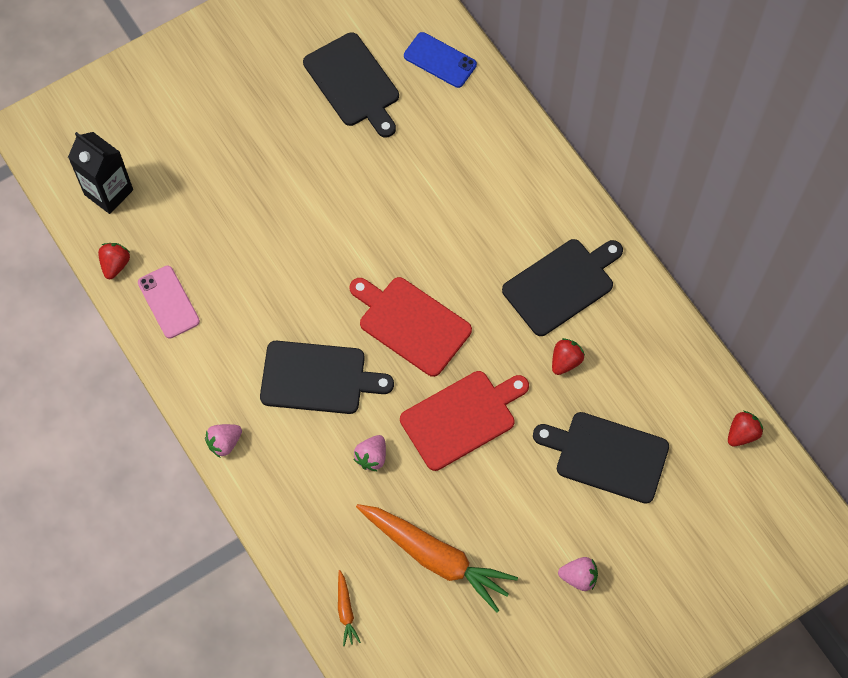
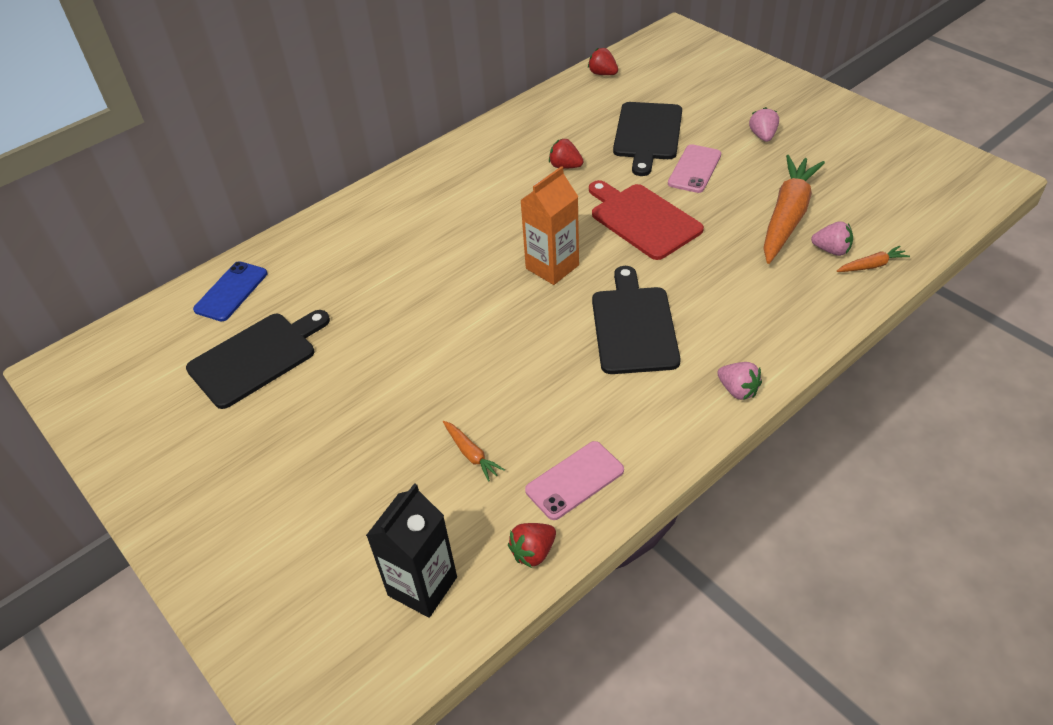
camera: 95 degrees left, 20 degrees down
red strawberry [98,243,130,279] -> red strawberry turned 45 degrees counterclockwise [508,523,556,568]
red cutting board [349,277,472,377] -> orange carton [520,166,579,285]
pink strawberry [354,435,386,471] -> pink strawberry moved to [811,221,853,256]
black cutting board [502,239,623,336] -> none
none -> orange carrot [443,421,505,482]
none -> pink phone [668,144,721,193]

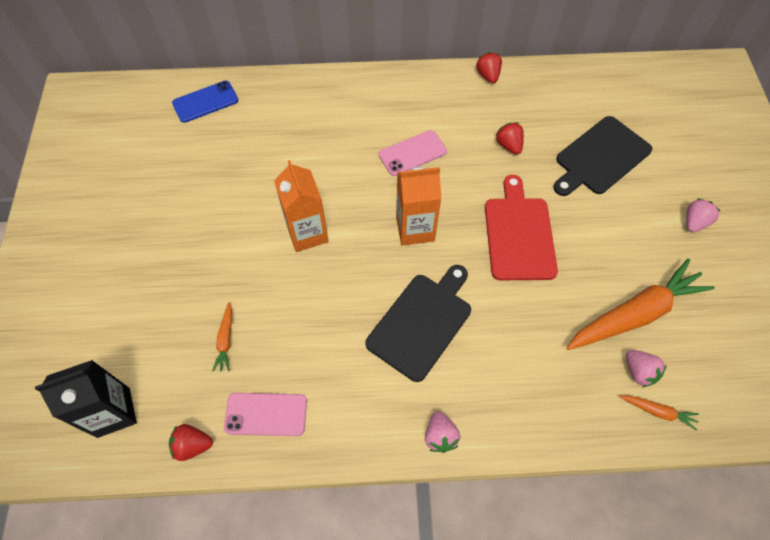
camera: 35 degrees right, 15 degrees up
black cutting board [186,310,330,409] -> none
red strawberry [588,48,618,75] -> red strawberry moved to [476,52,502,83]
pink phone [668,144,721,193] -> pink phone moved to [379,130,447,176]
none -> orange carton [274,160,329,252]

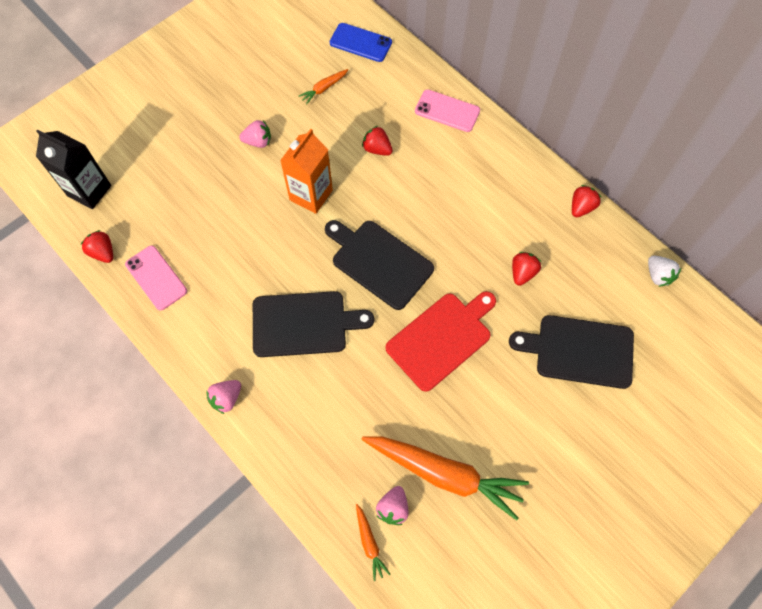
camera: 50 degrees right, 5 degrees up
orange carrot [212,302,232,371] -> orange carrot moved to [299,69,348,105]
pink phone [379,130,447,176] -> pink phone moved to [415,89,480,132]
orange carton [396,166,441,246] -> black cutting board [325,220,434,310]
pink strawberry [686,198,720,233] -> pink strawberry moved to [239,120,271,148]
none -> red strawberry [362,126,393,156]
none -> white strawberry [648,256,681,287]

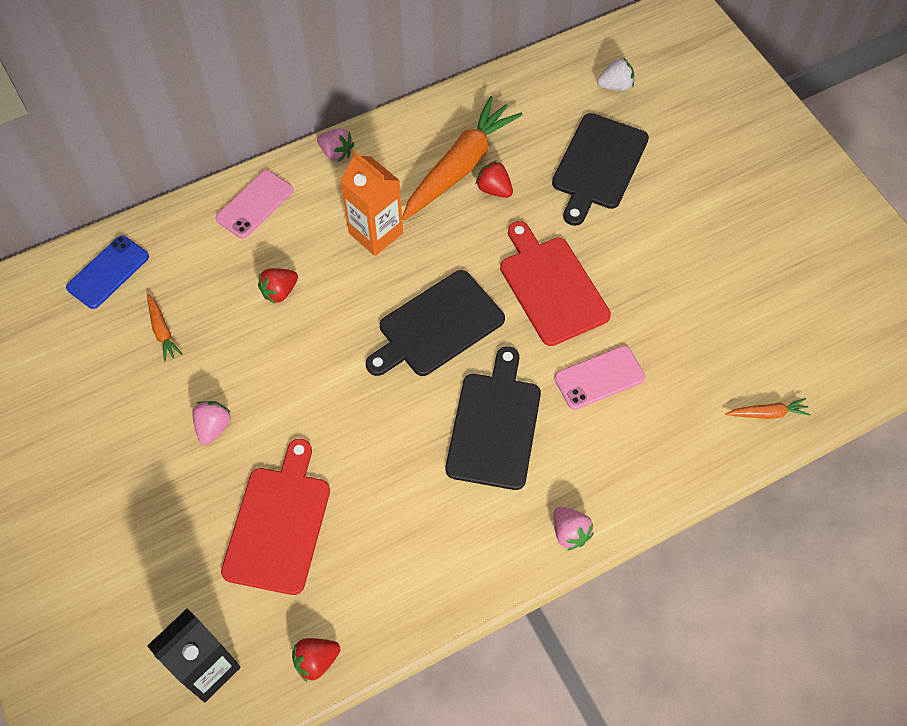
camera: 75 degrees left, 5 degrees down
pink phone [125,246,187,310] -> pink phone moved to [554,346,645,410]
orange carton [280,129,333,214] -> orange carton moved to [340,151,403,256]
orange carrot [361,436,529,521] -> orange carrot moved to [402,96,522,220]
pink strawberry [376,486,409,525] -> pink strawberry moved to [317,129,354,162]
red strawberry [572,185,602,217] -> none
white strawberry [648,256,681,287] -> white strawberry moved to [597,58,634,91]
none -> red cutting board [221,439,330,595]

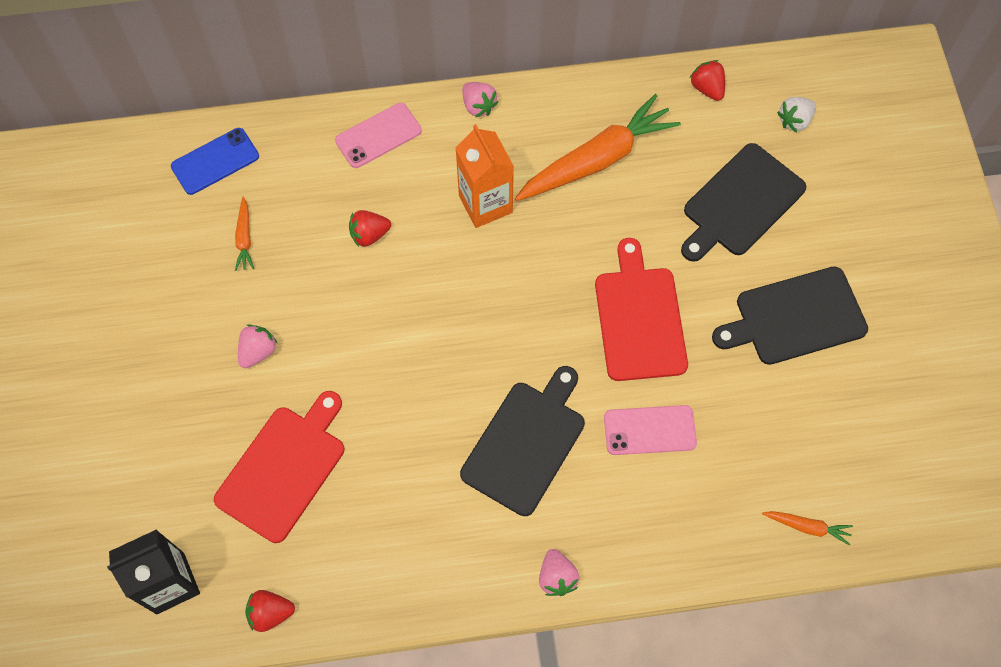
camera: 20 degrees right, 5 degrees up
black cutting board [366,270,505,376] -> black cutting board moved to [712,267,868,365]
red strawberry [475,160,513,198] -> red strawberry moved to [690,60,725,101]
white strawberry [597,58,634,91] -> white strawberry turned 135 degrees clockwise [777,97,816,132]

